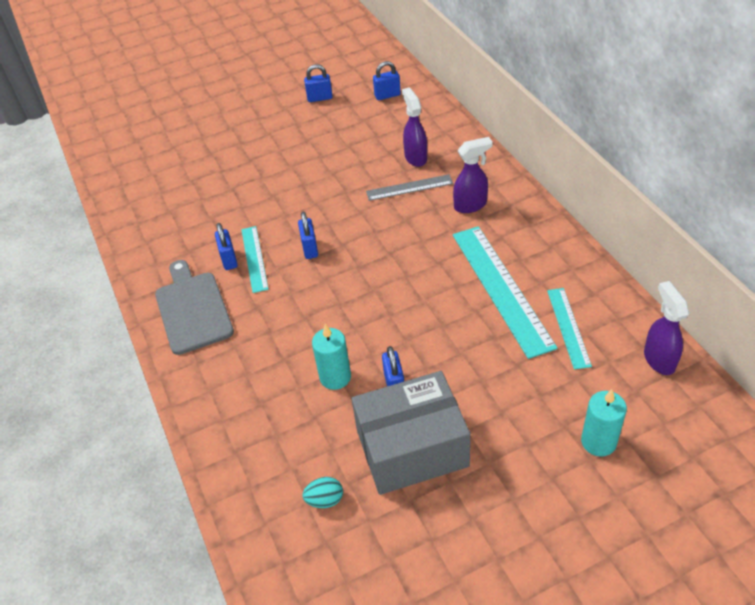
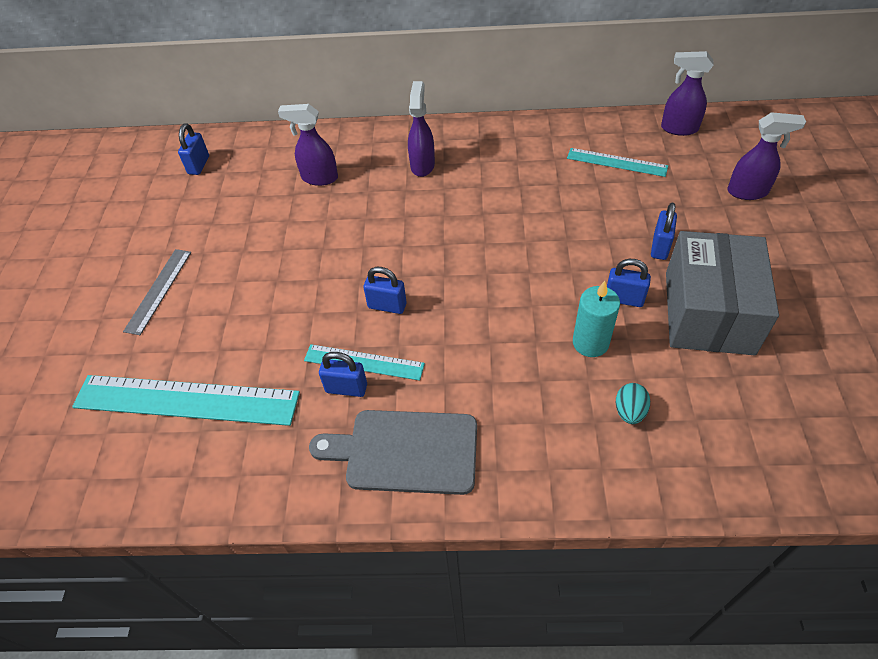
camera: 65 degrees left, 5 degrees up
turquoise egg [302,477,343,508] -> turquoise egg moved to [616,383,650,424]
blue padlock [304,64,333,102] -> blue padlock moved to [651,203,677,260]
grey ruler [366,174,453,201] -> grey ruler moved to [123,249,191,335]
turquoise ruler [453,226,557,359] -> turquoise ruler moved to [72,375,300,426]
turquoise candle [581,389,627,457] -> purple spray bottle [727,112,806,200]

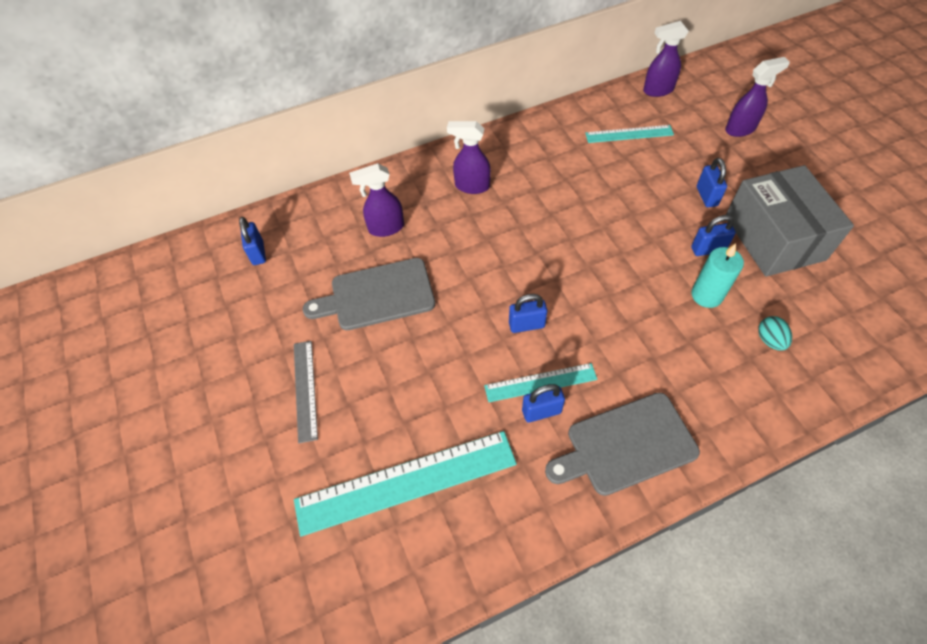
camera: 25 degrees left, 5 degrees up
purple spray bottle [408,81,435,177] -> purple spray bottle turned 60 degrees counterclockwise [447,121,491,194]
none -> grey cutting board [303,258,435,330]

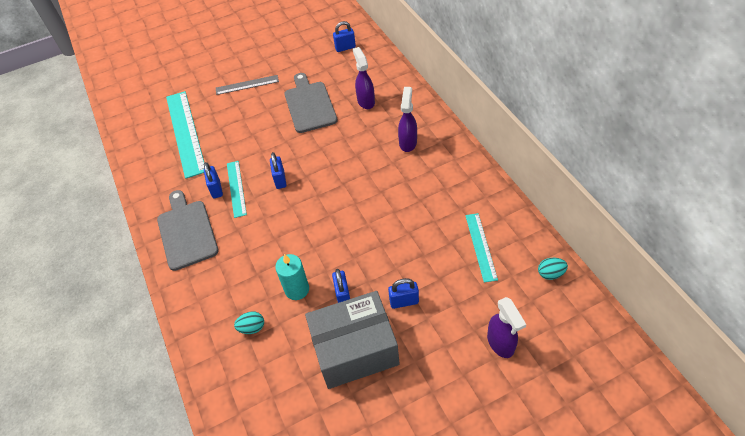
camera: 90 degrees right, 5 degrees down
purple spray bottle [643,21,689,97] -> turquoise egg [538,258,568,280]

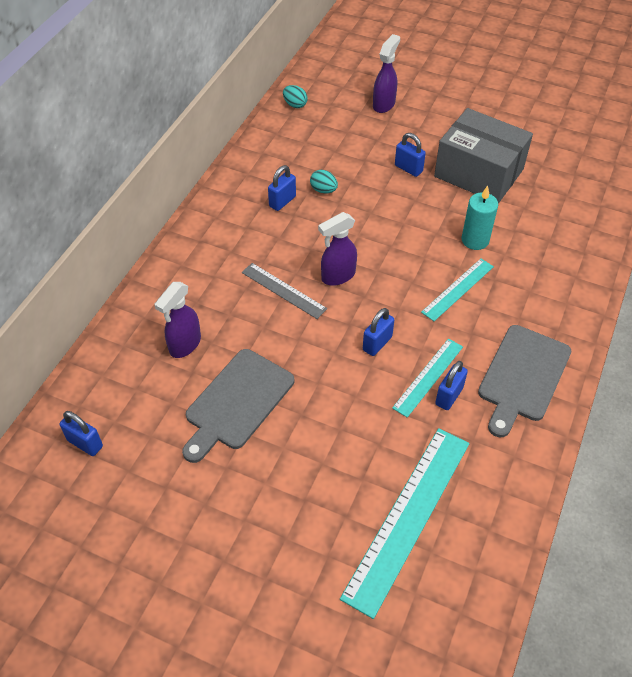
camera: 135 degrees left, 0 degrees up
grey ruler [216,75,279,95] -> grey ruler moved to [242,263,327,319]
turquoise egg [234,311,264,334] -> turquoise egg moved to [310,170,338,193]
blue padlock [332,269,350,303] -> blue padlock moved to [268,165,296,211]
purple spray bottle [398,87,417,152] -> purple spray bottle moved to [318,212,357,286]
turquoise ruler [465,213,498,283] -> turquoise ruler moved to [421,259,494,321]

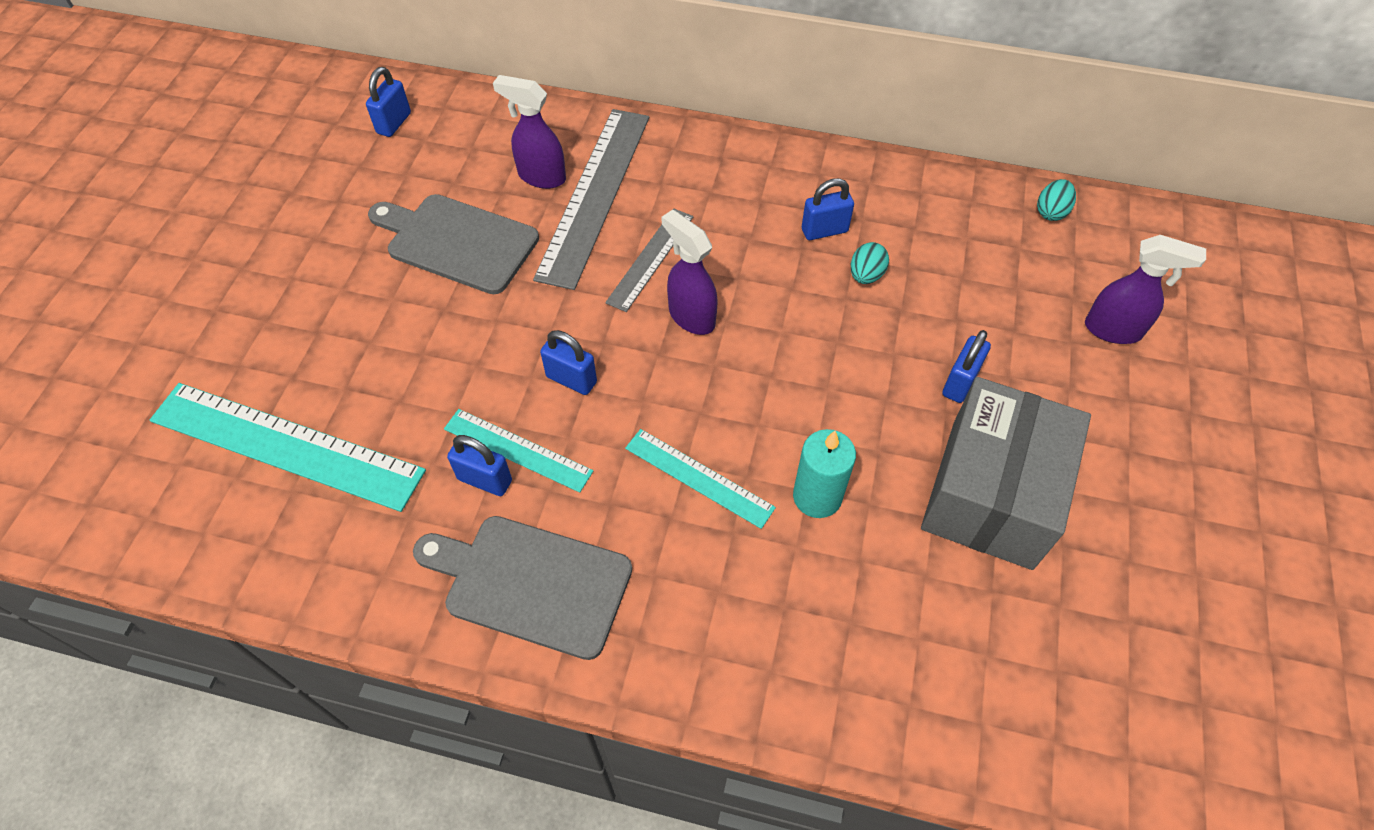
camera: 80 degrees right, 5 degrees up
blue padlock [268,165,296,211] -> blue padlock turned 45 degrees counterclockwise [802,178,854,240]
none -> grey ruler [533,109,649,290]

